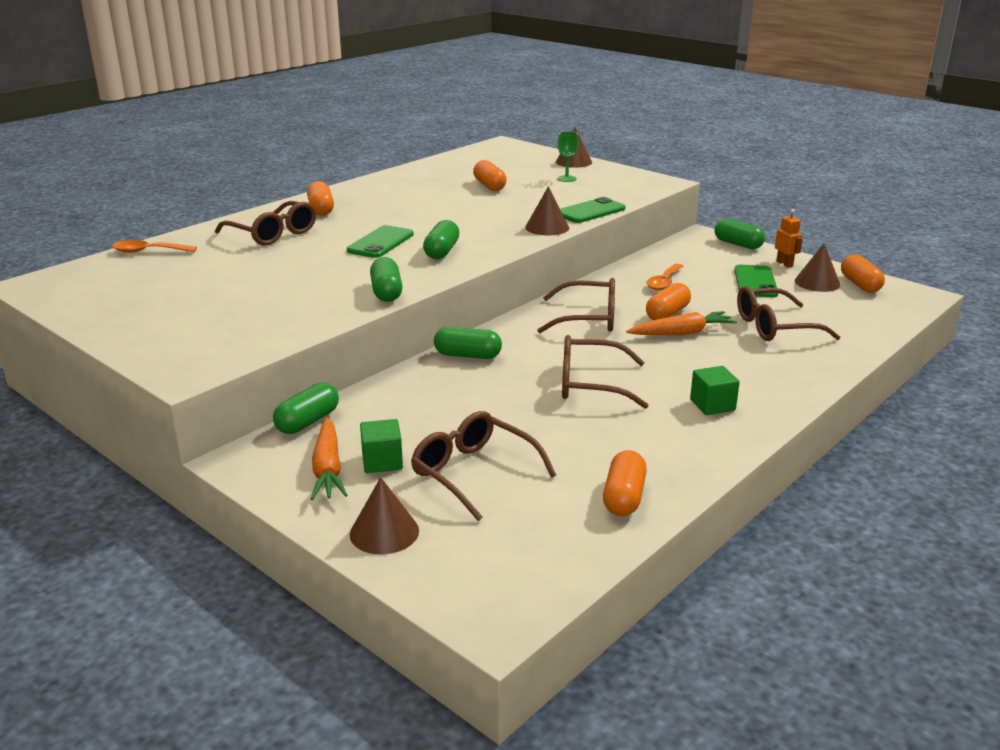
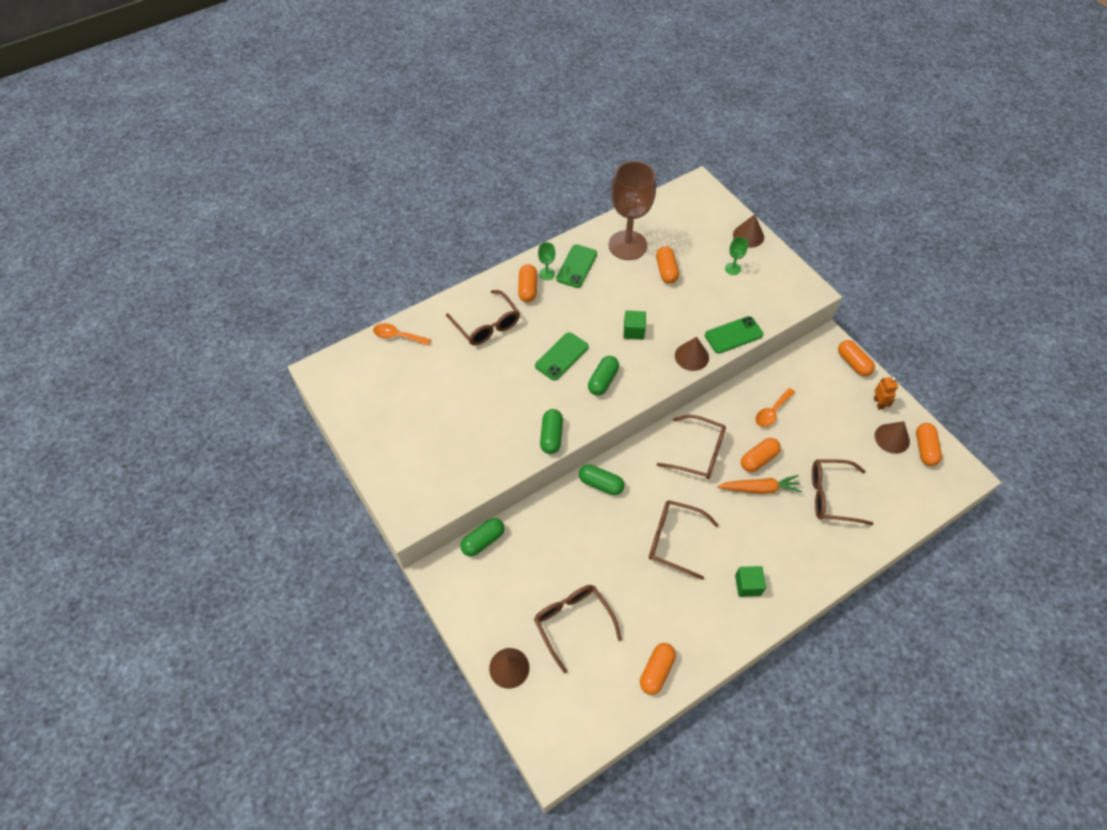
camera: 15 degrees right, 30 degrees up
orange carrot [311,417,347,500] -> none
green cube [360,419,403,473] -> green cube moved to [623,311,646,340]
green capsule [715,219,765,249] -> orange capsule [838,340,875,376]
green phone [734,265,778,297] -> green phone moved to [556,244,597,288]
none -> green goblet [538,242,555,280]
none -> brown goblet [608,161,656,260]

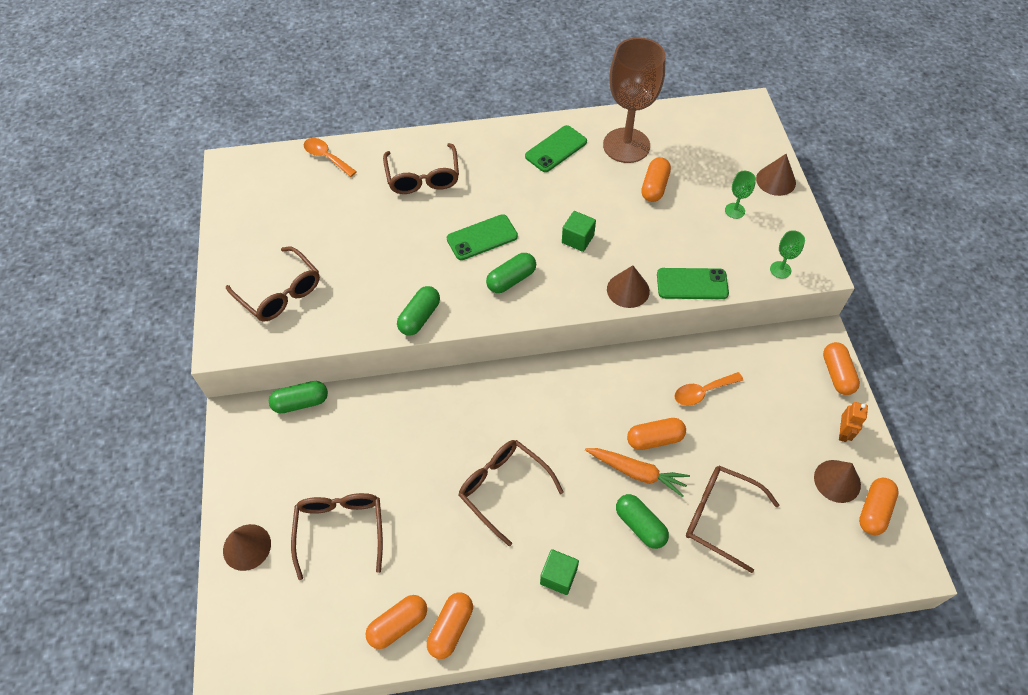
camera: 25 degrees right, 0 degrees up
orange capsule [518,264,537,302] -> orange capsule moved to [427,593,473,659]
green goblet [538,242,555,280] -> green goblet moved to [770,230,805,279]
green capsule [579,464,624,495] -> green capsule moved to [616,494,669,549]
brown glasses [657,415,726,479] -> brown glasses moved to [226,246,320,322]

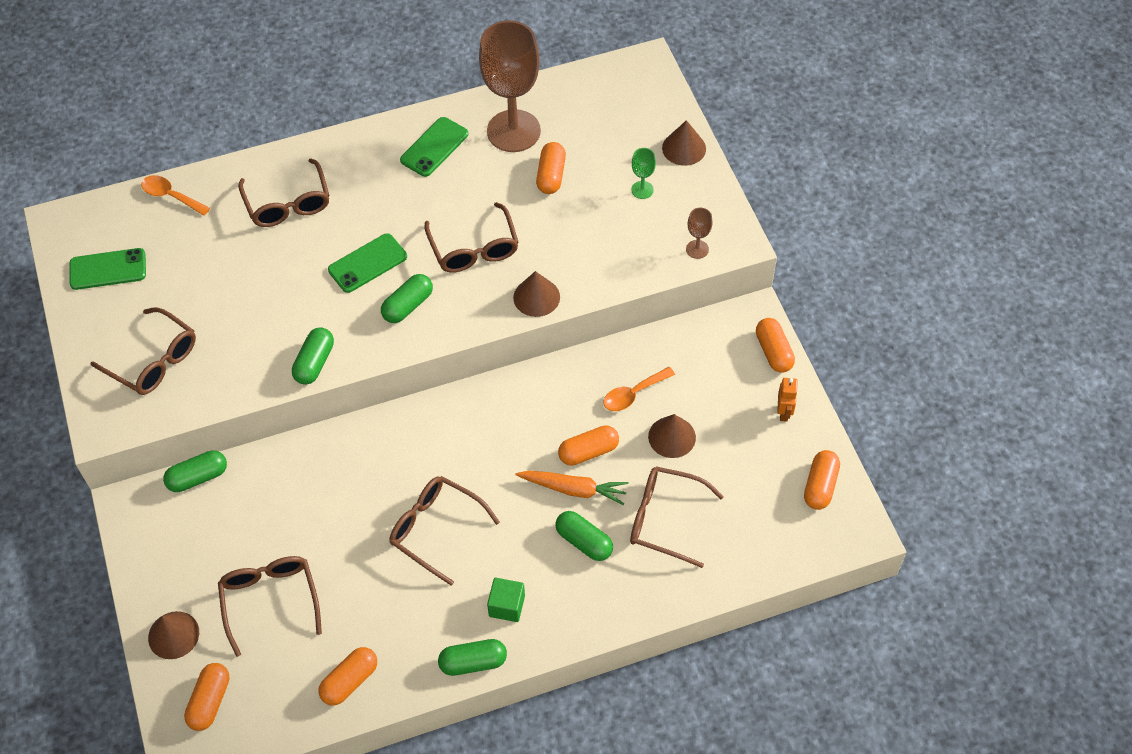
camera: 10 degrees left, 0 degrees up
orange capsule [427,593,473,659] -> orange capsule moved to [184,663,230,731]
green cube [562,211,596,252] -> brown glasses [424,202,519,273]
green phone [657,268,729,299] -> green phone moved to [69,248,146,290]
green goblet [770,230,805,279] -> brown goblet [686,208,712,259]
brown cone [814,460,861,503] -> brown cone moved to [648,414,696,458]
none -> green capsule [438,639,507,676]

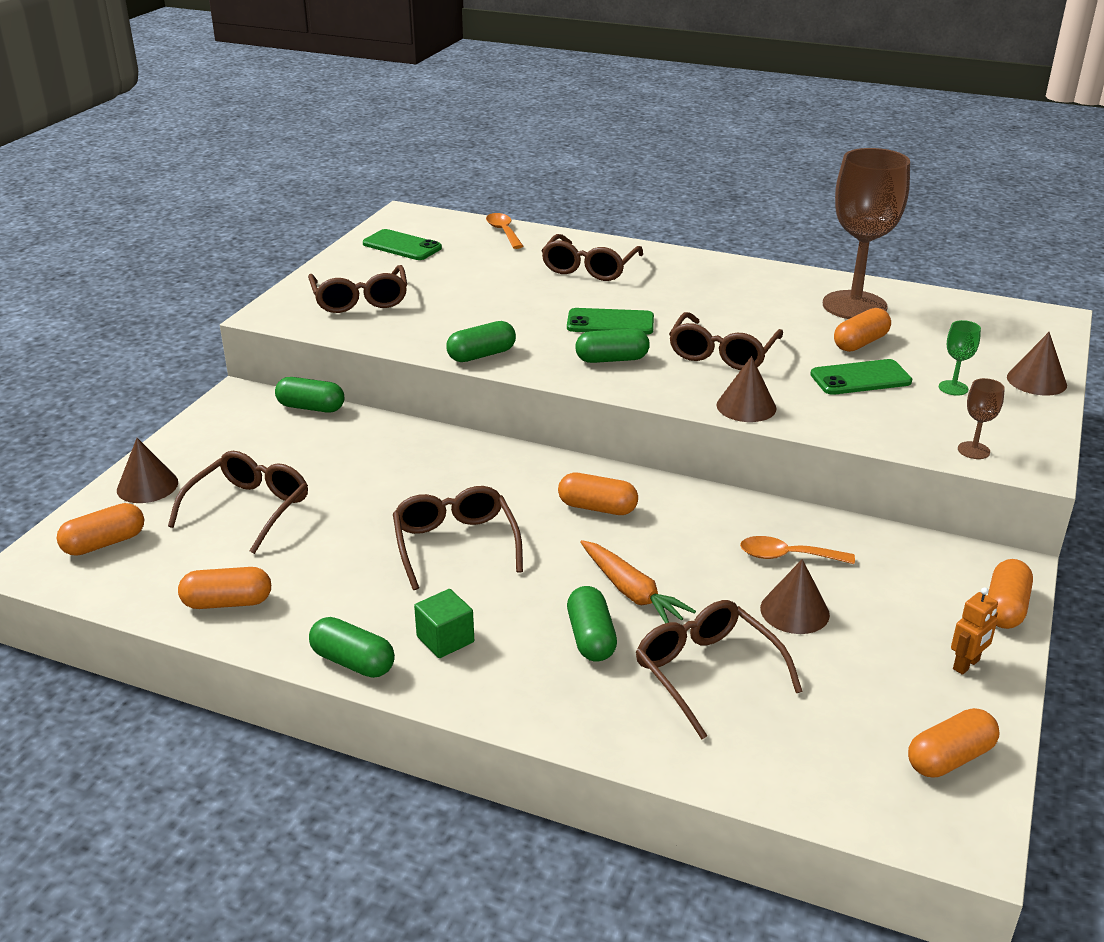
camera: 40 degrees right, 25 degrees down
green phone [400,117,468,177] -> green phone moved to [810,359,912,395]
orange capsule [558,425,619,466] -> orange capsule moved to [558,473,638,515]

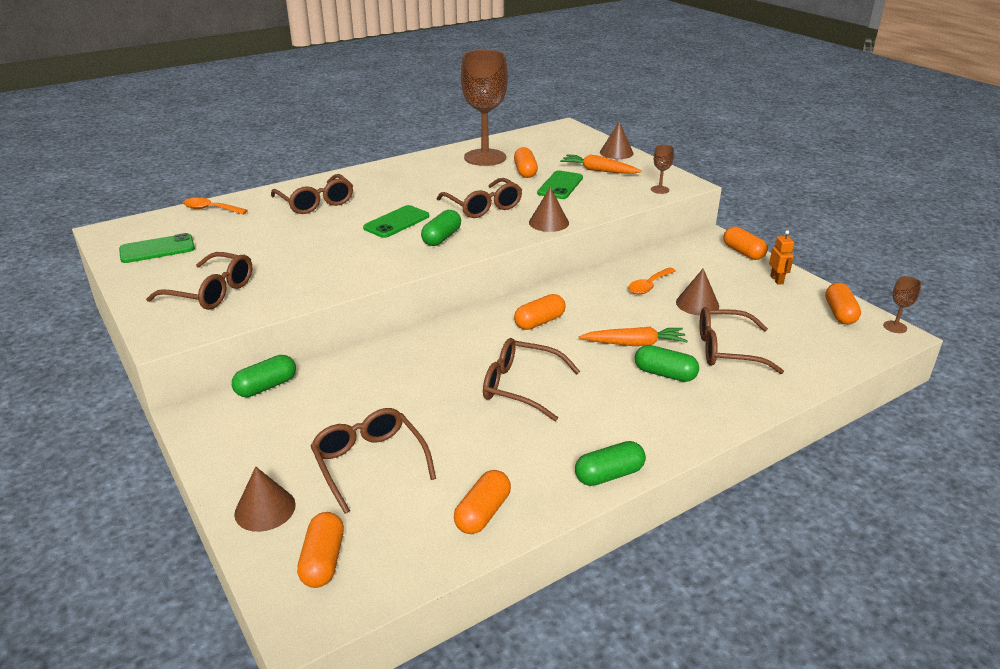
camera: 55 degrees left, 0 degrees up
green cube [414,589,474,658] -> none
green capsule [446,321,516,362] -> none
green goblet [939,320,981,396] -> orange carrot [560,154,642,174]
none -> brown goblet [883,276,921,333]

